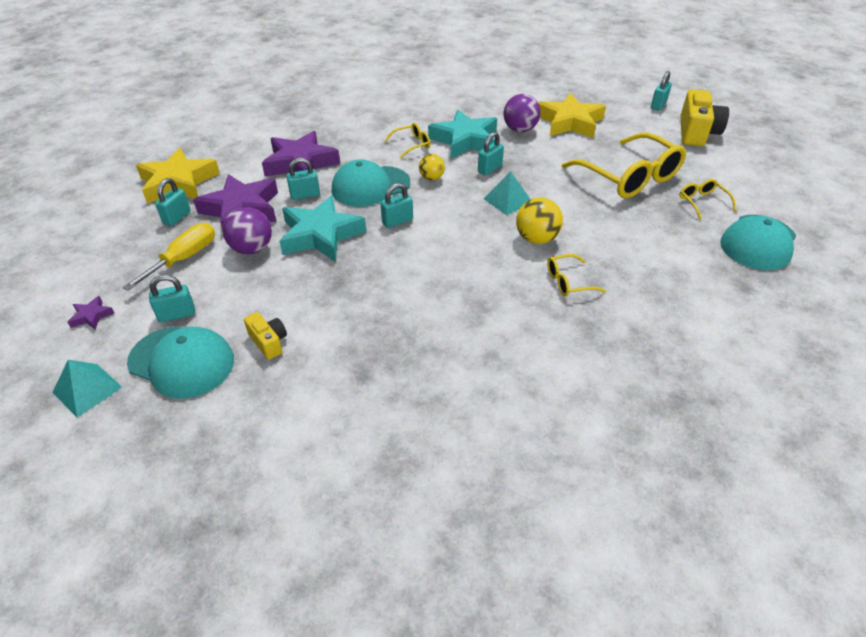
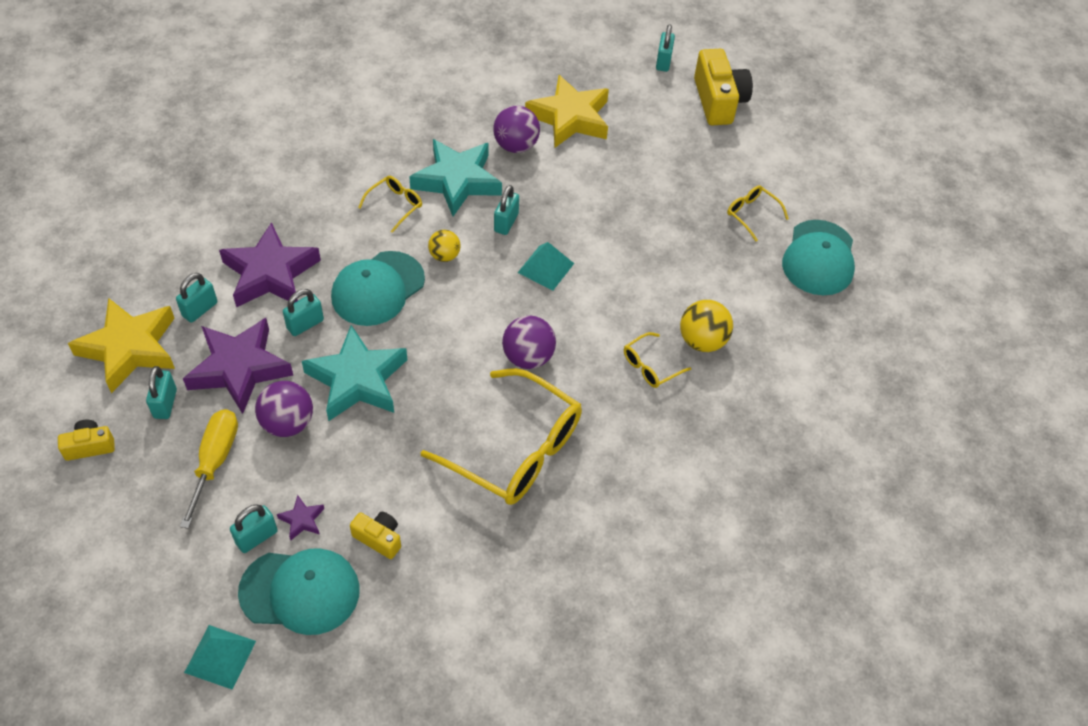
camera: 25 degrees left, 10 degrees up
purple star [68,296,114,330] -> purple star moved to [277,495,324,540]
turquoise padlock [380,183,413,228] -> turquoise padlock moved to [176,273,217,323]
yellow ball [516,197,563,244] -> yellow ball moved to [680,300,733,352]
yellow glasses [562,133,686,198] -> yellow glasses moved to [421,368,582,505]
none -> yellow camera [58,420,115,461]
none -> purple ball [502,316,556,369]

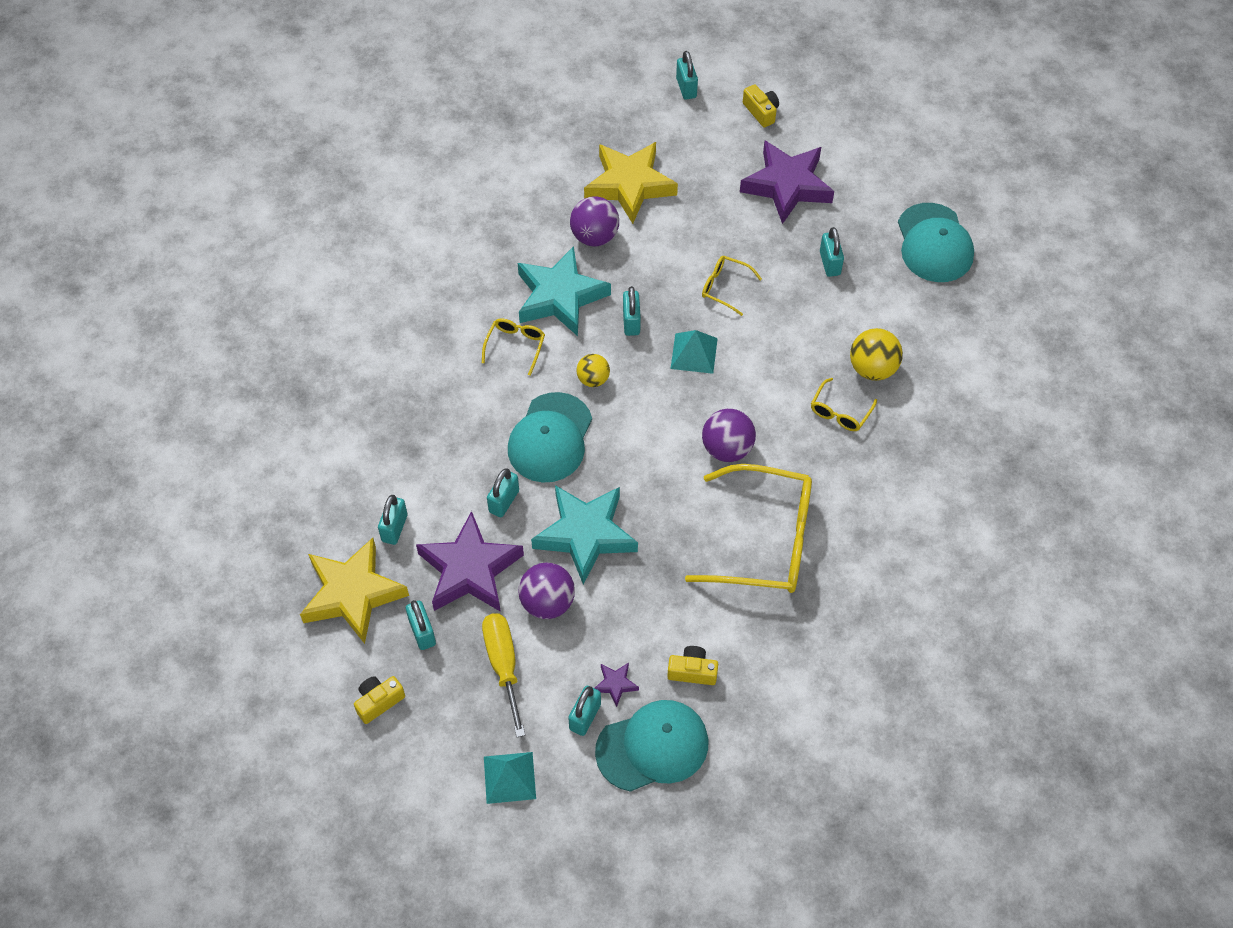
camera: 20 degrees left, 5 degrees up
turquoise pyramid [184,625,256,690] -> turquoise pyramid moved to [484,752,536,804]
purple star [219,222,321,307] -> purple star moved to [740,141,834,224]
yellow camera [694,49,753,125] -> yellow camera [743,84,779,128], size x0.52
yellow glasses [727,185,789,241] -> yellow glasses moved to [702,256,762,316]
none -> turquoise padlock [820,227,844,277]

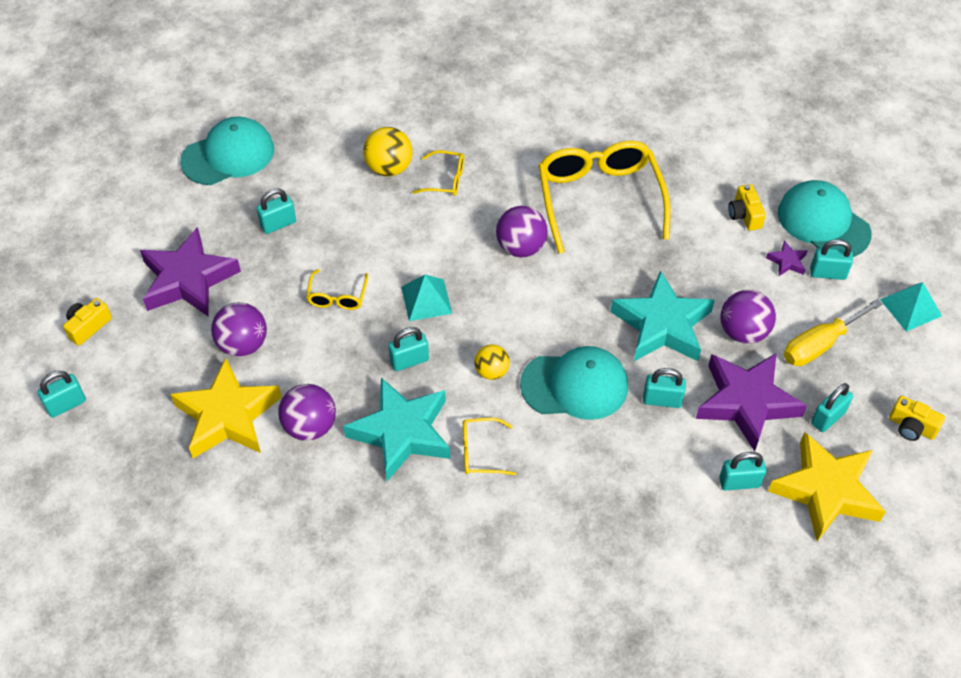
camera: 110 degrees left, 5 degrees down
none -> purple ball [211,302,267,357]

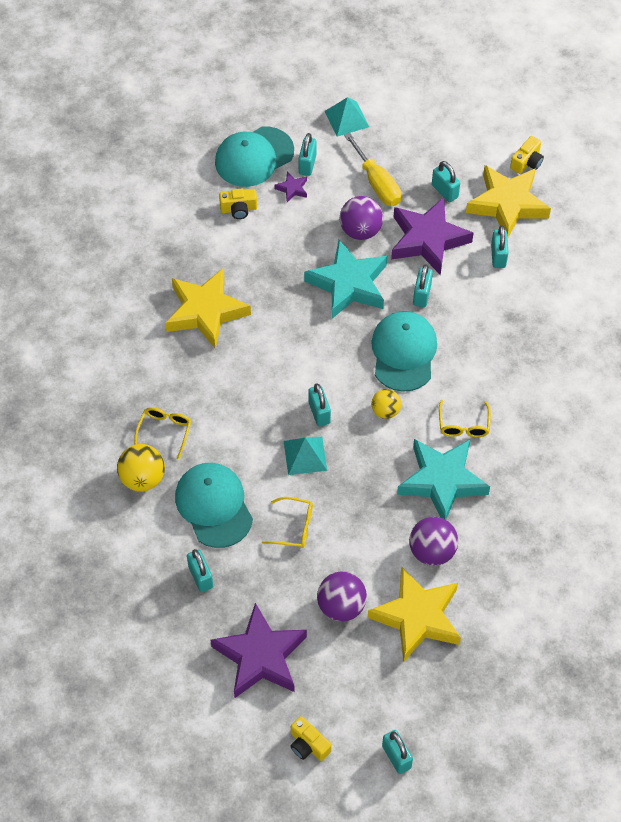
camera: 85 degrees left, 5 degrees up
turquoise cap [180,117,274,185] -> turquoise cap moved to [175,463,253,548]
turquoise padlock [388,327,429,371] -> turquoise padlock moved to [309,383,331,426]
purple ball [496,206,548,257] -> none
yellow glasses [538,141,671,254] -> yellow star [165,268,251,349]
yellow camera [889,396,945,441] -> yellow camera moved to [510,136,544,174]

